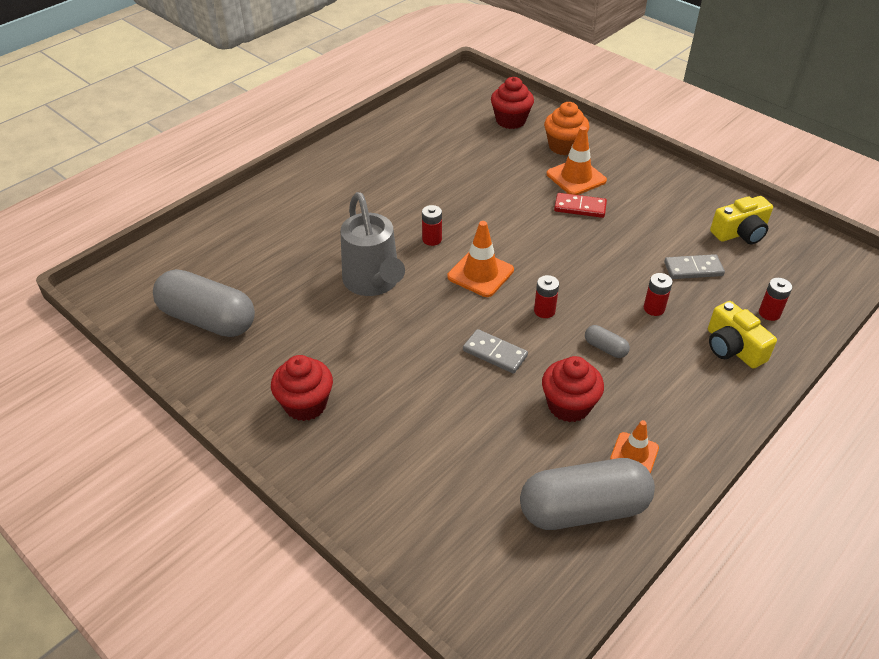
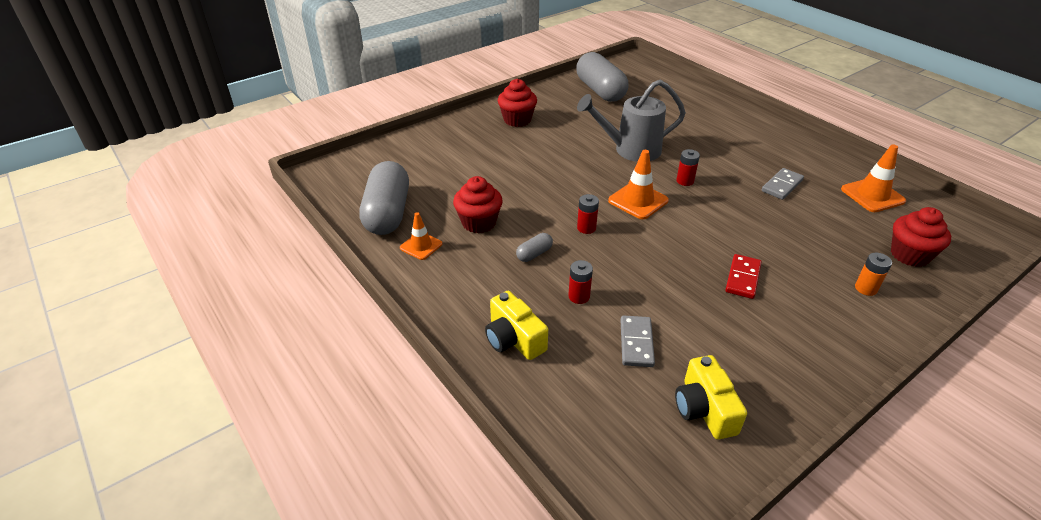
camera: 100 degrees right, 5 degrees down
grey capsule [153,269,255,337] -> grey capsule turned 60 degrees counterclockwise [576,52,629,102]
grey domino [463,329,528,374] -> grey domino moved to [762,168,804,200]
orange cupcake [544,102,589,155] -> orange battery [855,253,892,296]
orange traffic cone [547,126,607,195] -> orange traffic cone moved to [841,144,906,212]
yellow camera [708,301,777,369] -> yellow camera turned 105 degrees counterclockwise [485,291,548,360]
red battery [759,278,792,321] -> none

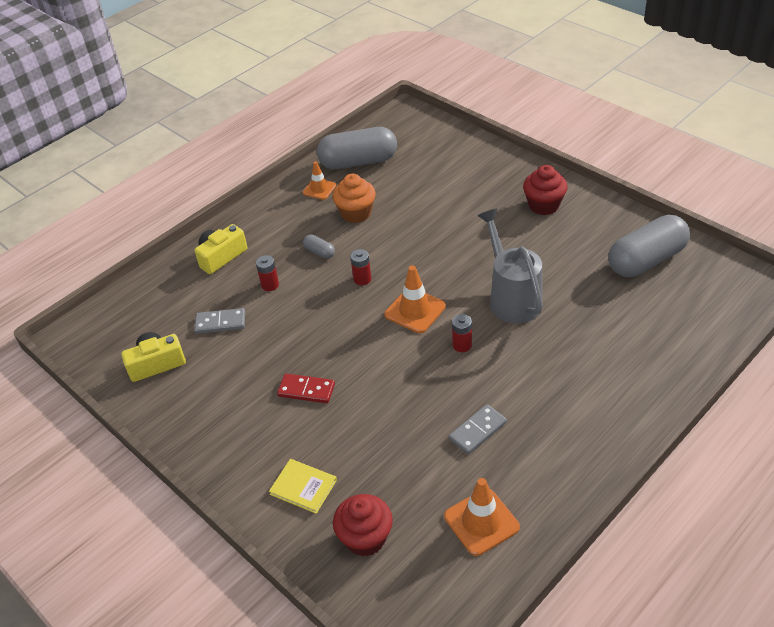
camera: 85 degrees right, 5 degrees up
red cupcake [453,176,503,233] -> orange cupcake [333,174,376,223]
grey domino [762,168,804,200] -> grey domino turned 75 degrees counterclockwise [449,404,507,454]
orange battery [855,253,892,296] -> yellow book [269,459,337,514]

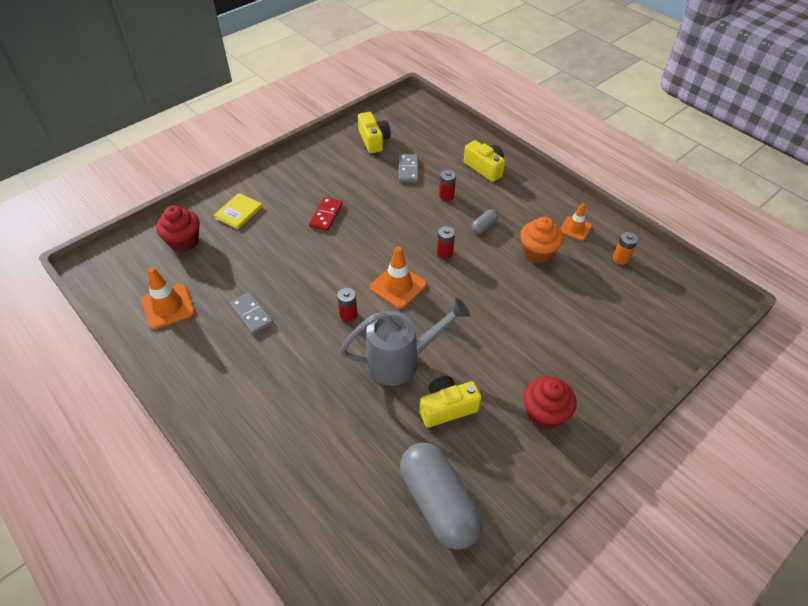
camera: 90 degrees right, 5 degrees up
grey capsule [317,127,397,169] -> orange battery [613,232,638,265]
none -> yellow camera [420,376,481,428]

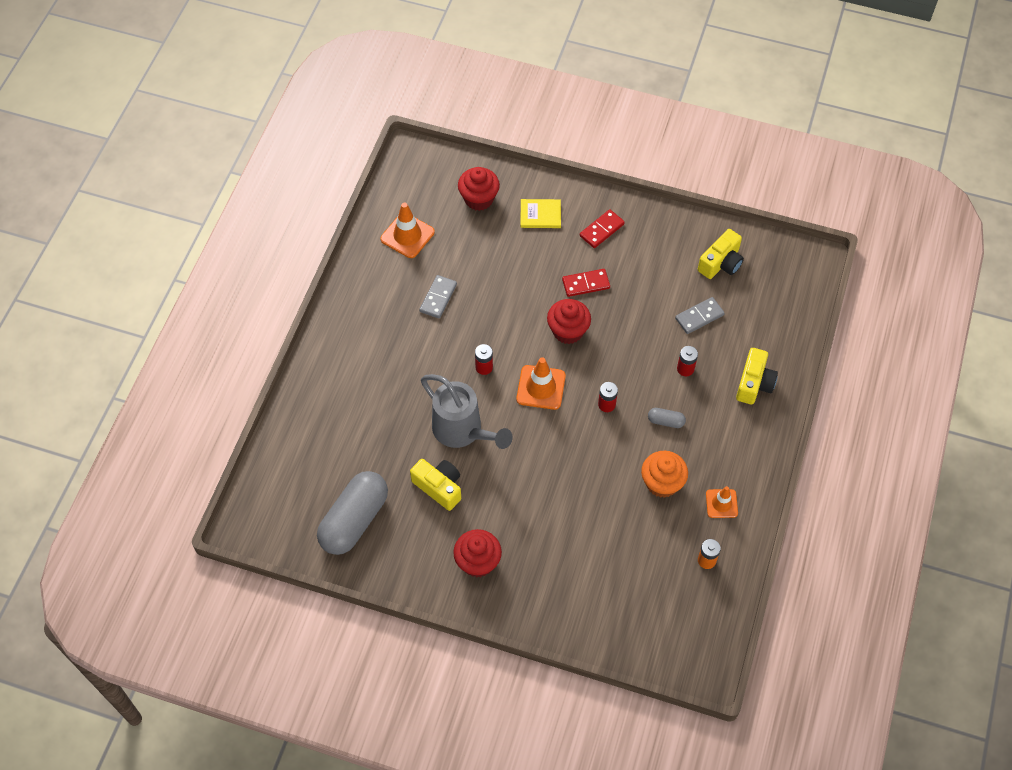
camera: 60 degrees right, 10 degrees up
none -> red cupcake [547,299,591,344]
none -> red domino [580,209,625,248]

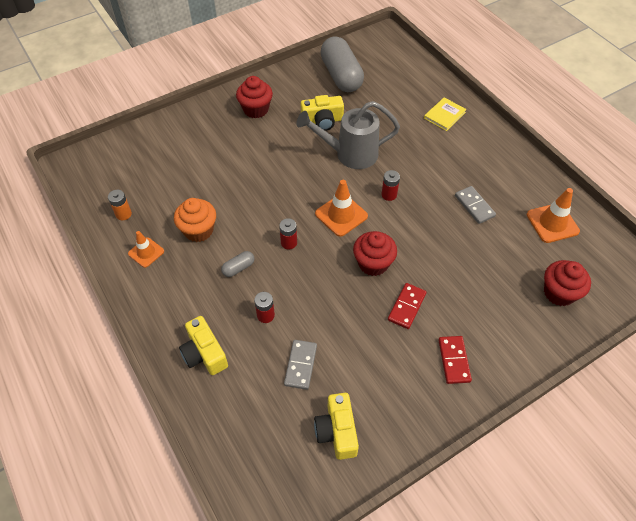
camera: 130 degrees right, 5 degrees down
yellow book [521,199,561,228] -> yellow book moved to [424,97,467,131]

